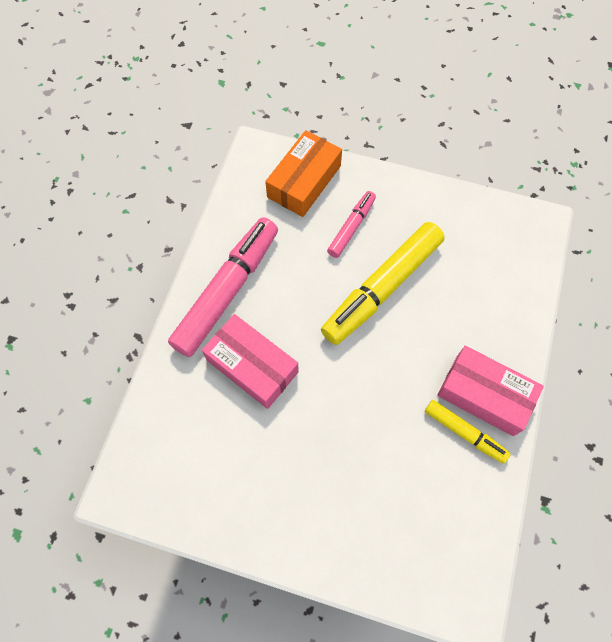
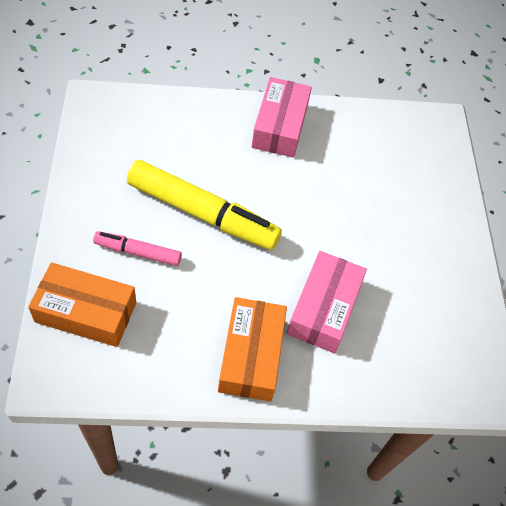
camera: 115 degrees left, 10 degrees down
pink marker [168,217,278,357] -> orange box [218,297,287,401]
yellow marker [425,400,511,464] -> none

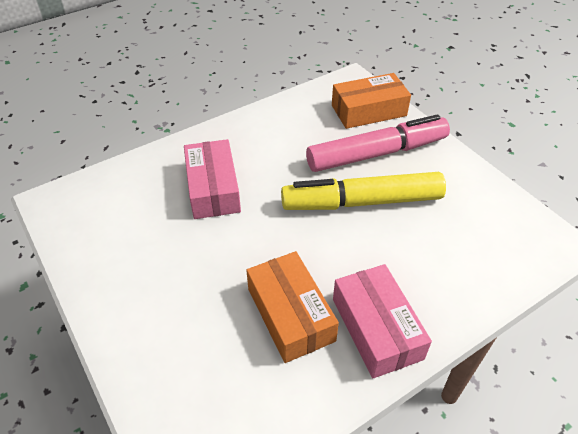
camera: 155 degrees right, 10 degrees down
pink marker [93,231,182,266] -> pink marker [306,115,450,172], size x1.93
orange box [218,297,287,401] -> orange box moved to [246,251,339,363]

